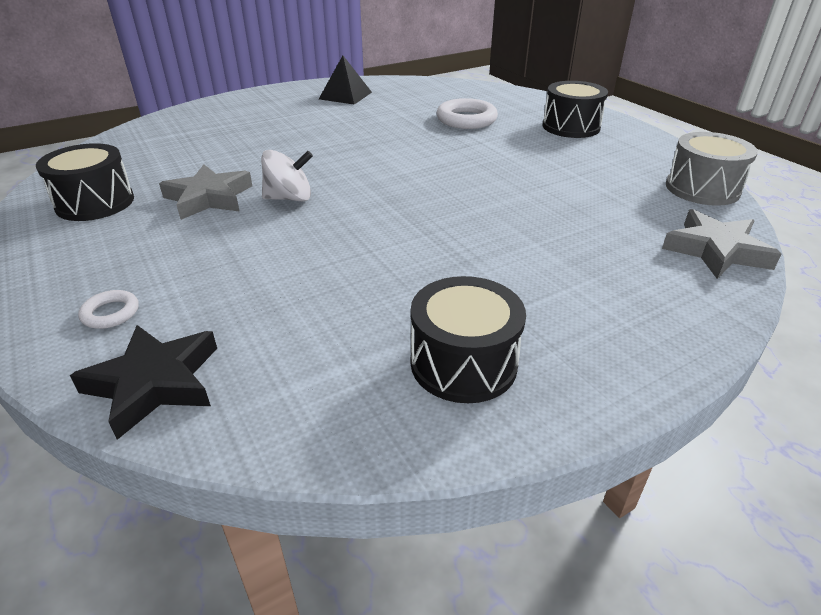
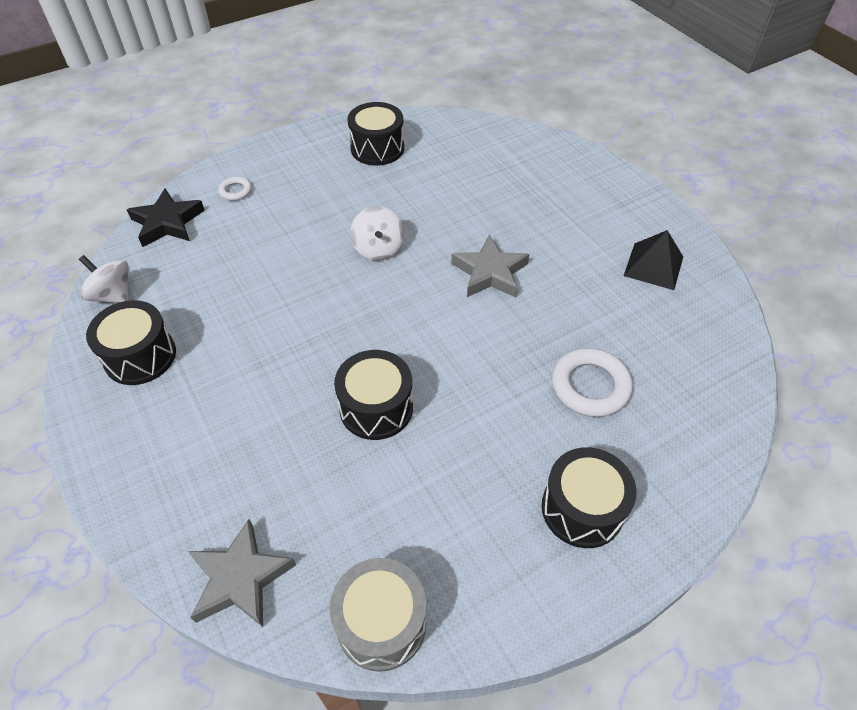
camera: 90 degrees right, 15 degrees up
grey star [159,165,252,220] -> grey star moved to [451,235,529,297]
none -> white spinning top [79,255,129,303]
none -> black drum [334,350,413,440]

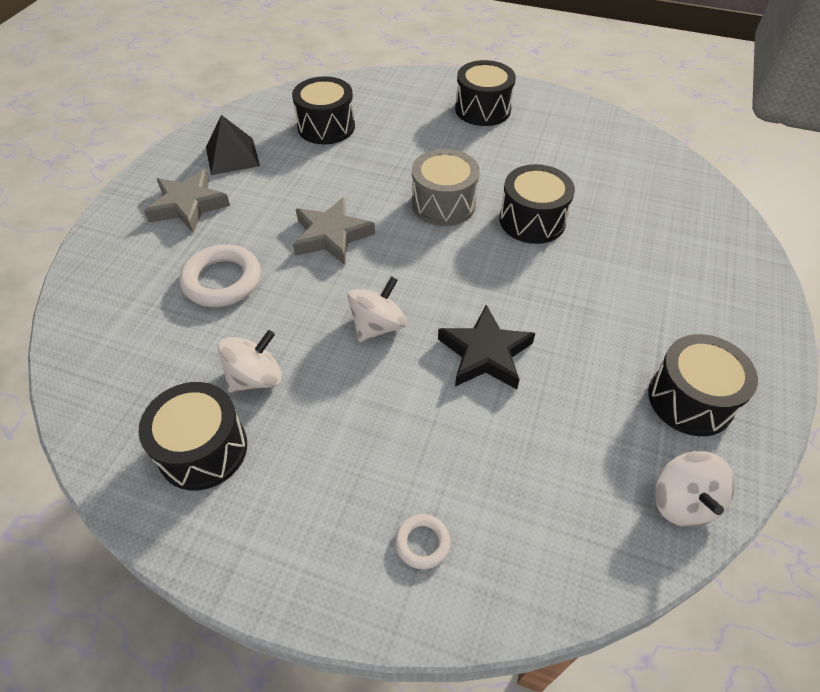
camera: 130 degrees left, 0 degrees up
black star [127,188,205,247] -> black star moved to [438,305,535,389]
grey star [188,519,296,627] -> grey star moved to [144,169,230,233]
grey drum [330,558,427,672] -> grey drum moved to [412,149,480,226]
white ring [552,348,633,417] -> white ring moved to [180,244,261,307]
none -> white spinning top [218,330,282,392]
none -> black drum [292,76,355,144]

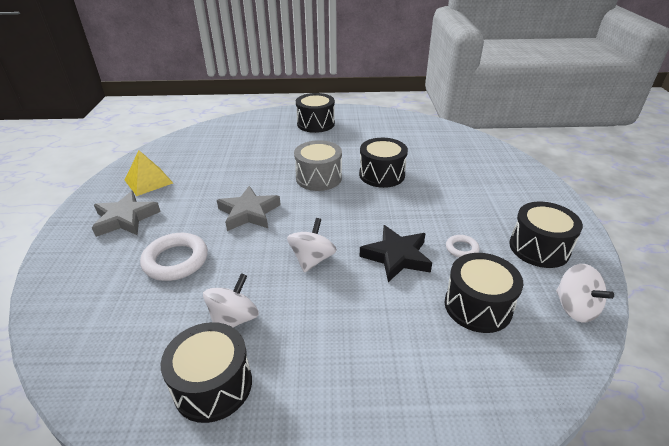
camera: 20 degrees left, 15 degrees down
black pyramid [206,115,260,175] -> yellow pyramid [125,150,173,196]
black drum [292,76,355,144] -> black drum moved to [445,253,523,333]
white ring [395,514,451,569] -> white ring moved to [446,235,480,258]

